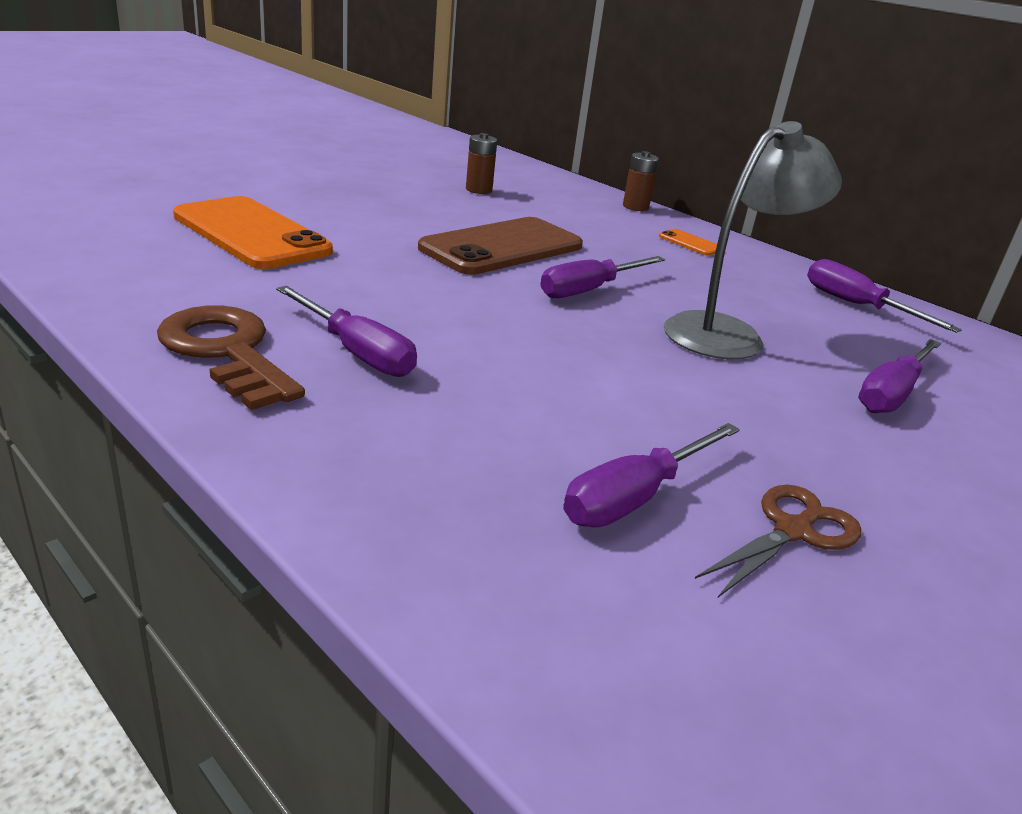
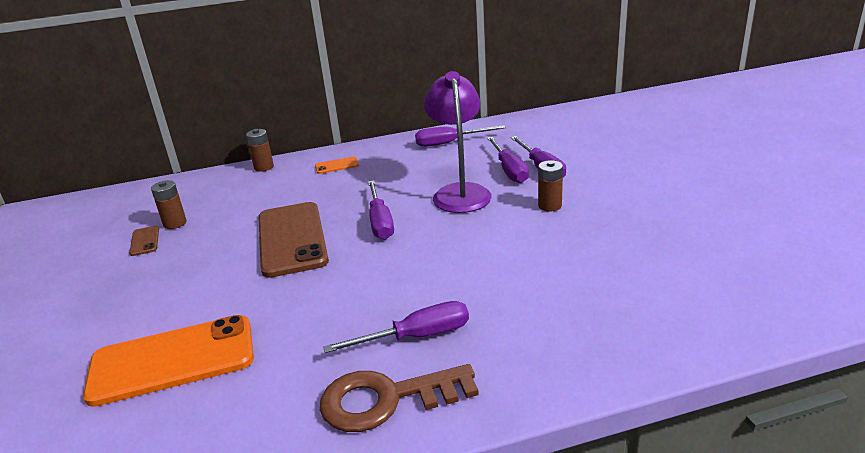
camera: 55 degrees left, 0 degrees up
purple screwdriver [563,423,740,528] -> purple screwdriver moved to [487,137,529,183]
grey lamp [664,121,842,359] -> purple lamp [424,71,492,213]
brown scissors [695,485,861,597] -> none
none -> brown phone [129,226,159,256]
none -> brown battery [538,160,563,211]

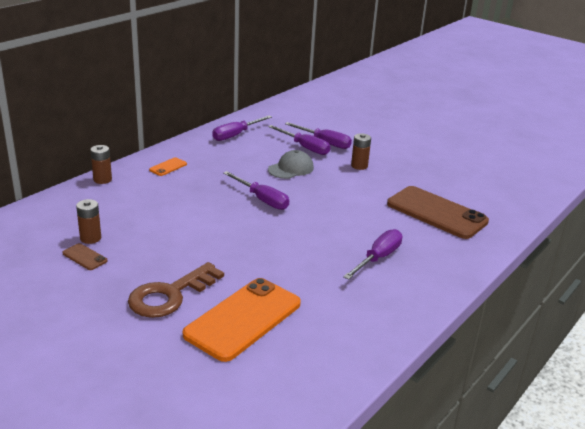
camera: 40 degrees left, 0 degrees up
brown phone [258,202,329,278] -> brown phone moved to [387,186,489,239]
brown key [320,364,479,432] -> brown key moved to [128,262,224,318]
purple lamp [424,71,492,213] -> grey cap [268,150,314,179]

